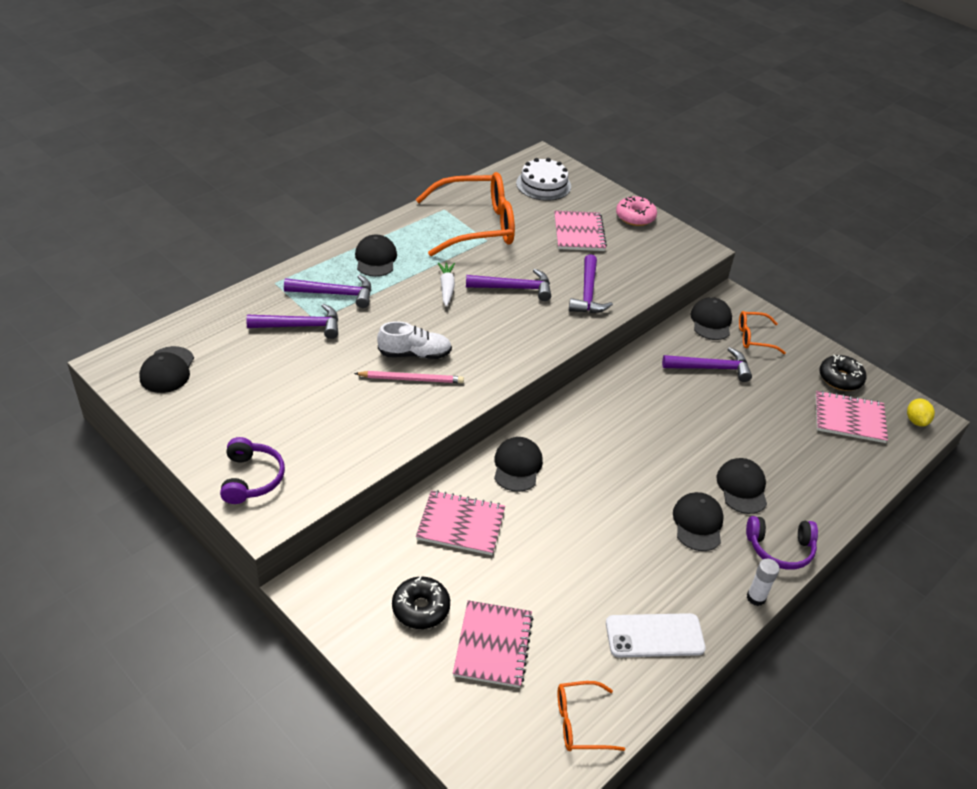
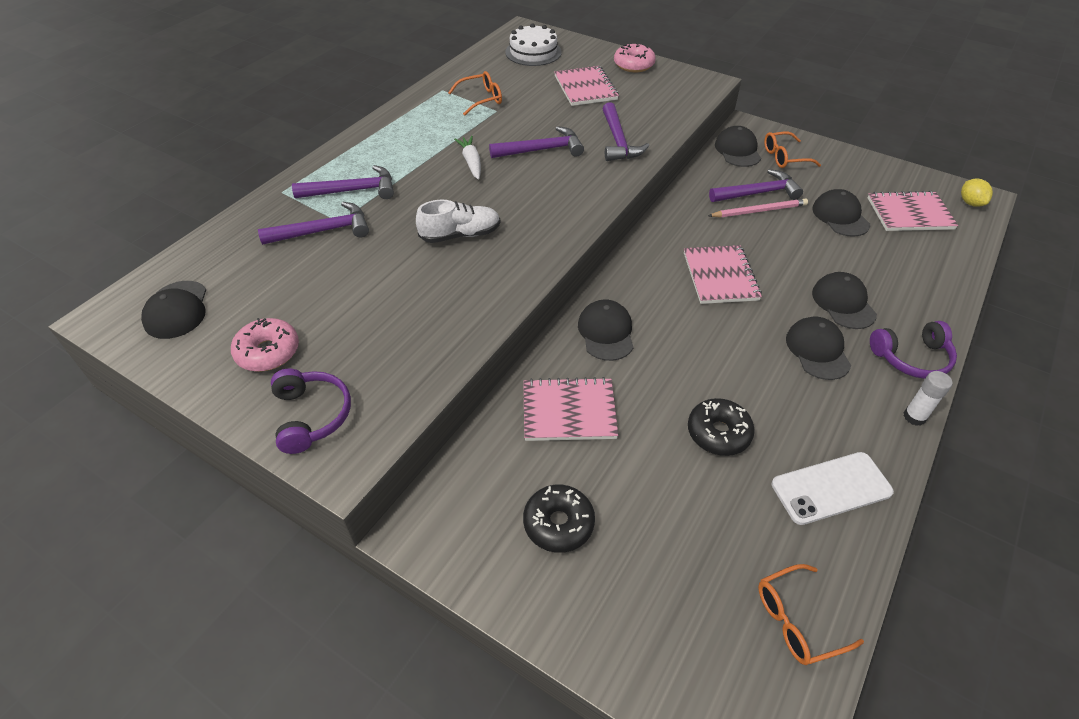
camera: 10 degrees left, 5 degrees up
pink pencil [354,371,464,383] -> pink pencil moved to [708,198,808,217]
black cap [355,235,397,277] -> black cap moved to [812,189,870,237]
orange glasses [416,172,515,256] -> orange glasses [448,71,502,116], size x0.47
pink notebook [453,600,533,688] -> pink notebook moved to [684,245,762,304]
black donut [819,355,866,391] -> black donut moved to [688,398,755,456]
none -> pink donut [231,318,299,372]

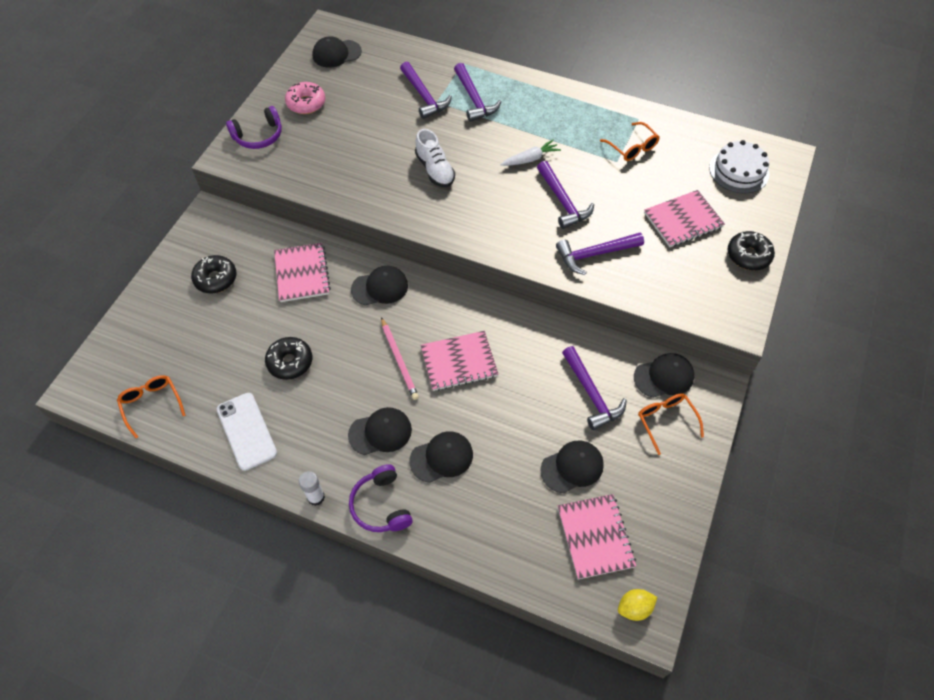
camera: 80 degrees right, 10 degrees up
pink donut [614,43,656,72] -> black donut [727,231,775,270]
pink pencil [708,198,808,217] -> pink pencil moved to [381,317,419,400]

